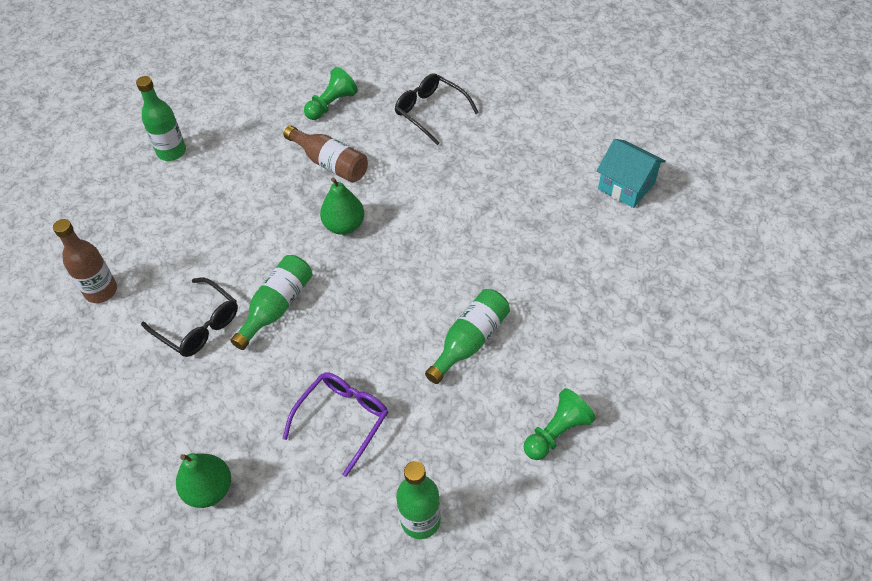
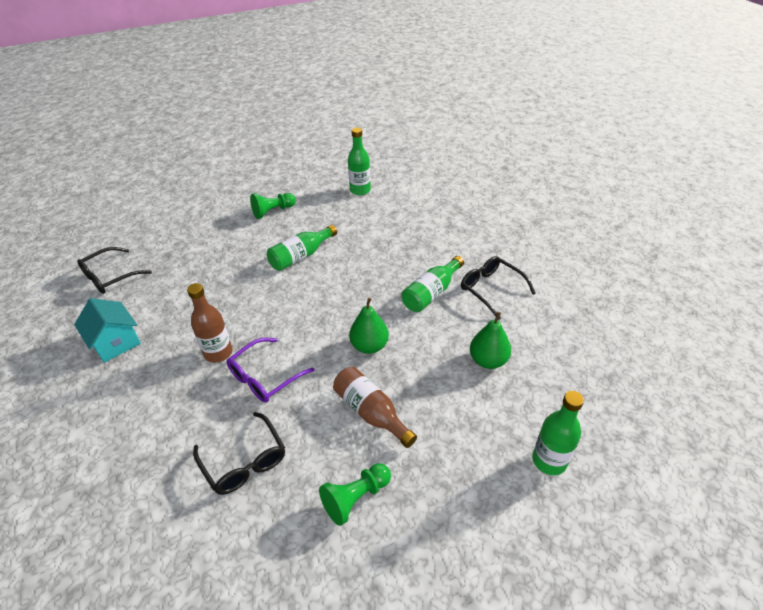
camera: 170 degrees left, 10 degrees down
brown bottle [53,219,117,303] -> brown bottle moved to [187,283,232,363]
green pear [176,453,231,508] -> green pear moved to [470,312,511,369]
purple glasses [283,372,388,477] -> purple glasses moved to [227,338,314,403]
none -> black glasses [77,247,152,294]

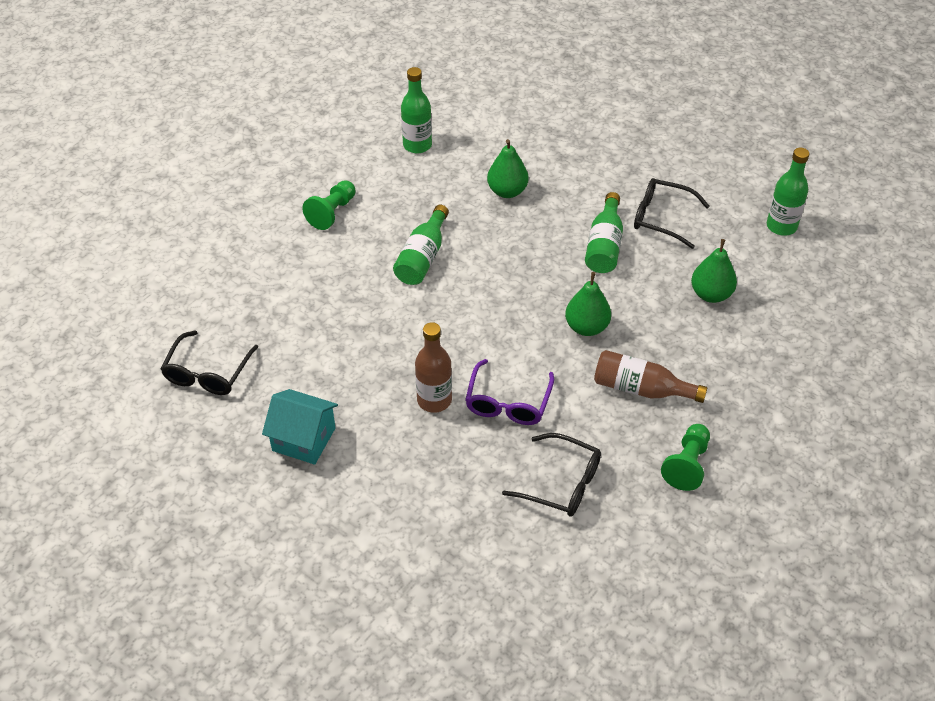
camera: 30 degrees left, 5 degrees up
green bottle [532,391,584,475] -> green bottle moved to [767,148,809,236]
none -> green pear [487,139,529,198]

